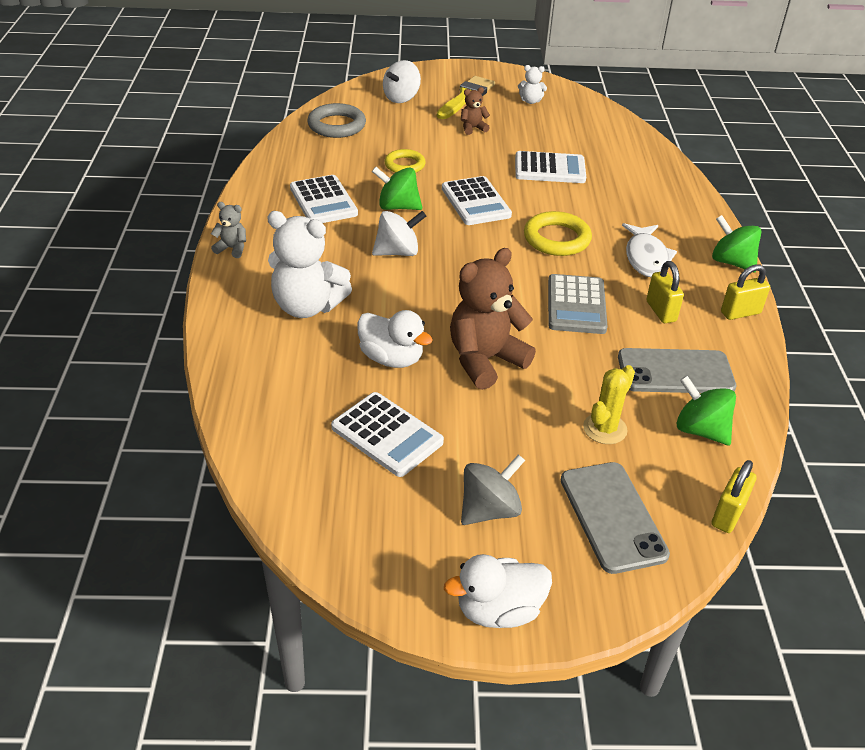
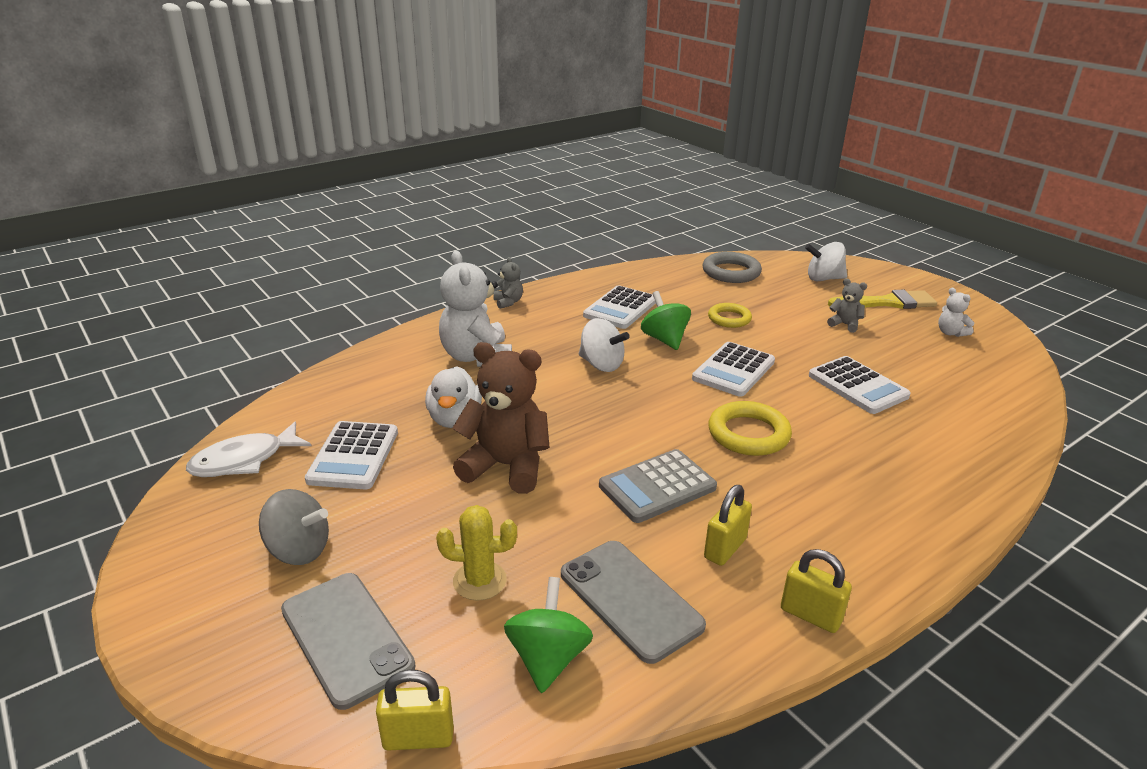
camera: 55 degrees right, 10 degrees down
white duck [444,554,552,628] -> none
brown teddy bear [461,87,490,135] -> grey teddy bear [827,278,867,333]
grey phone [561,462,670,574] -> grey phone turned 75 degrees counterclockwise [281,573,416,710]
white fish [622,223,677,277] -> white fish moved to [186,422,311,477]
green spinning top [712,215,761,272] -> none

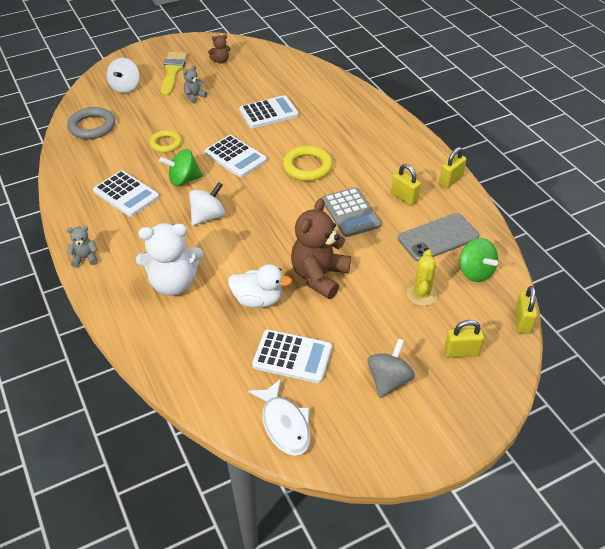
camera: 80 degrees left, 15 degrees up
grey phone [281,573,416,710] -> yellow padlock [444,320,484,358]
green spinning top [504,577,593,693] -> green spinning top turned 135 degrees counterclockwise [460,238,498,282]
white teddy bear [938,288,975,337] -> brown teddy bear [208,34,230,64]

